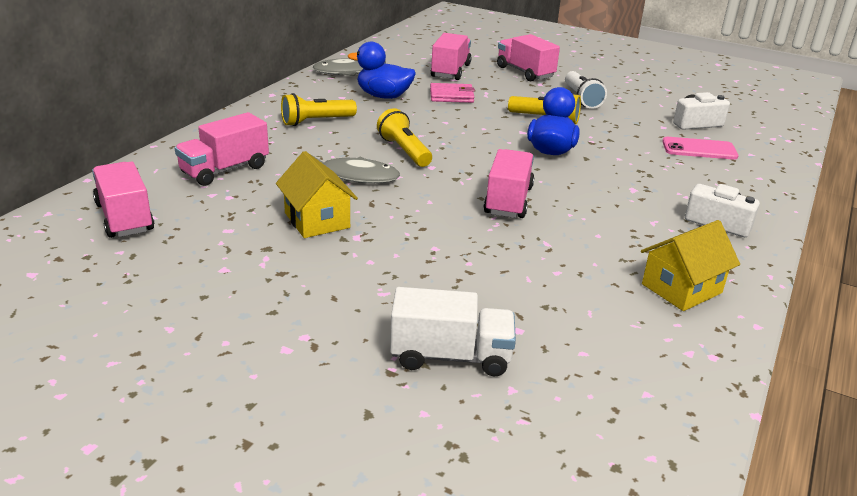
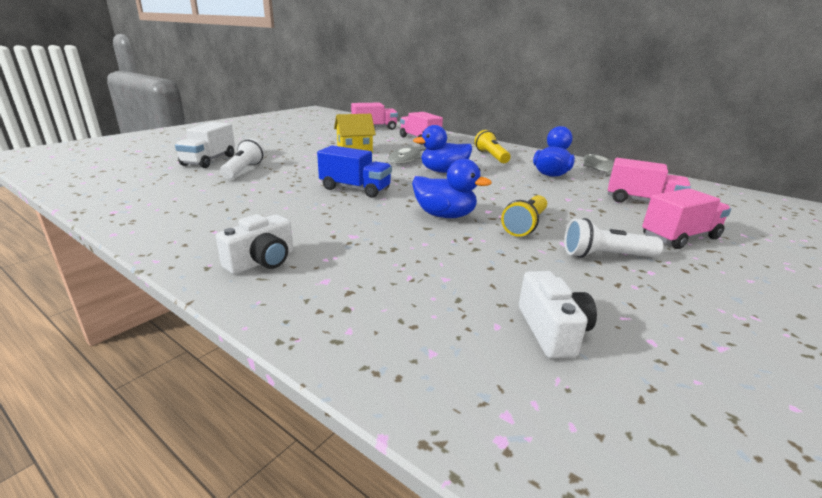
camera: 100 degrees right, 5 degrees down
yellow flashlight [377,108,432,167] -> blue duck [413,125,472,173]
pink wallet [430,83,475,103] -> none
pink truck [484,149,534,218] -> blue truck [317,145,392,198]
yellow house [641,220,740,311] -> none
pink phone [662,137,739,160] -> none
none -> white flashlight [220,138,265,179]

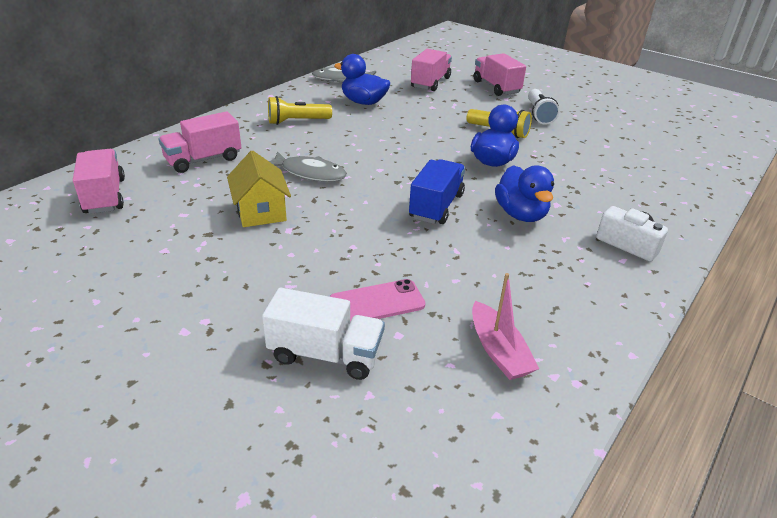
camera: 90 degrees left, 10 degrees up
white flashlight [220,138,265,179] -> pink phone [329,279,425,322]
blue duck [413,125,472,173] -> blue duck moved to [495,165,554,222]
white camera [519,271,597,359] -> none
none -> pink boat [472,273,539,380]

